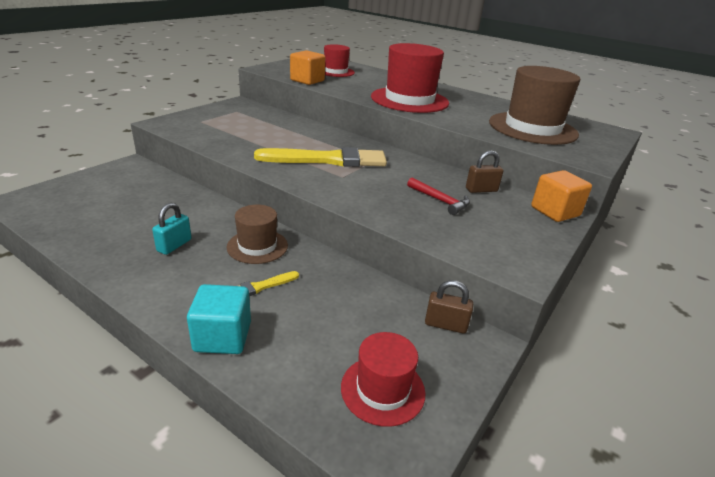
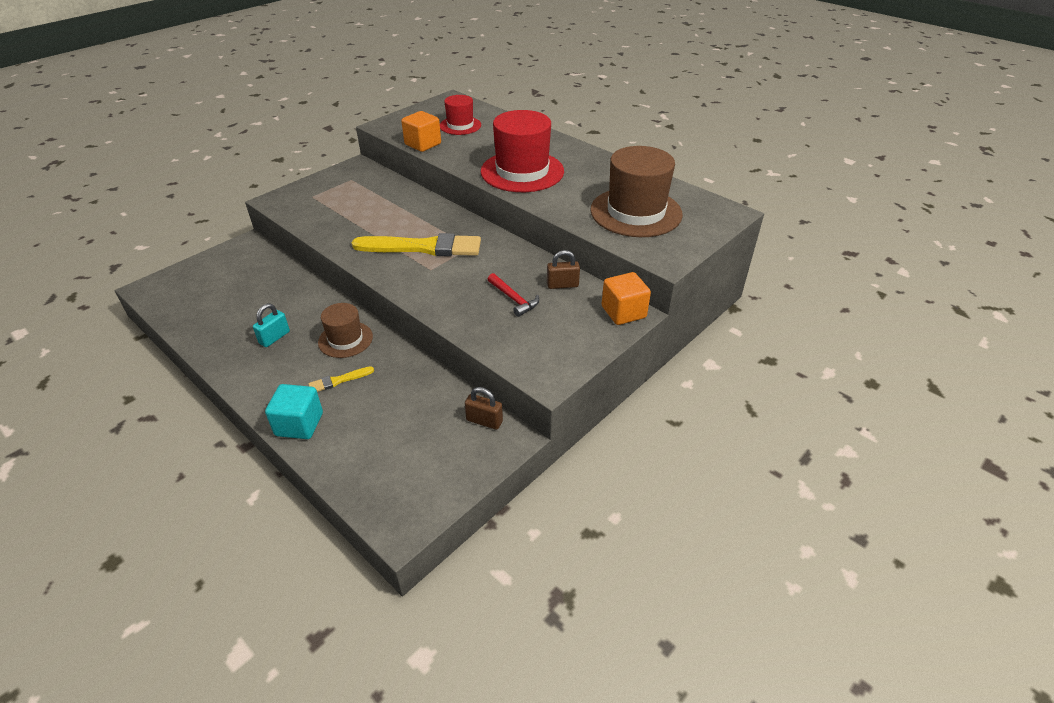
camera: 10 degrees right, 10 degrees up
red hat [341,332,425,427] -> none

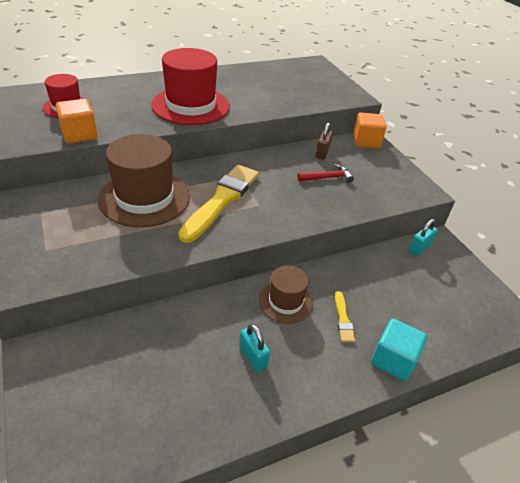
camera: 70 degrees left, 0 degrees up
brown padlock [465,387,503,430] -> turquoise padlock [409,219,438,256]
brown hat [590,146,683,237] -> brown hat moved to [98,134,190,227]

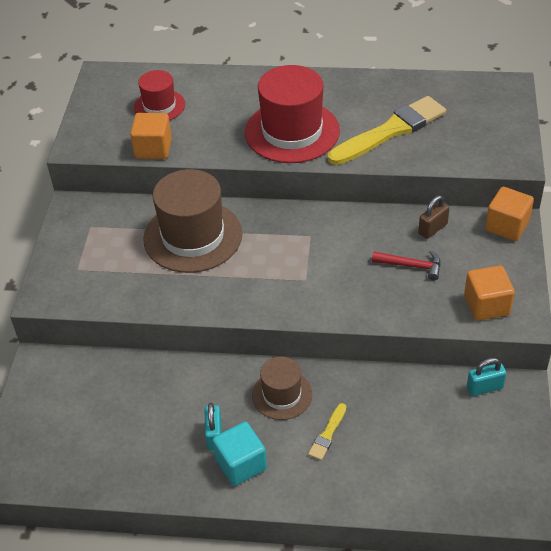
camera: 35 degrees right, 5 degrees up
yellow brush [178,165,259,243] -> yellow brush moved to [328,96,446,165]
turquoise cube [371,319,427,381] -> turquoise cube moved to [212,422,267,486]
none -> orange cube [464,265,515,321]

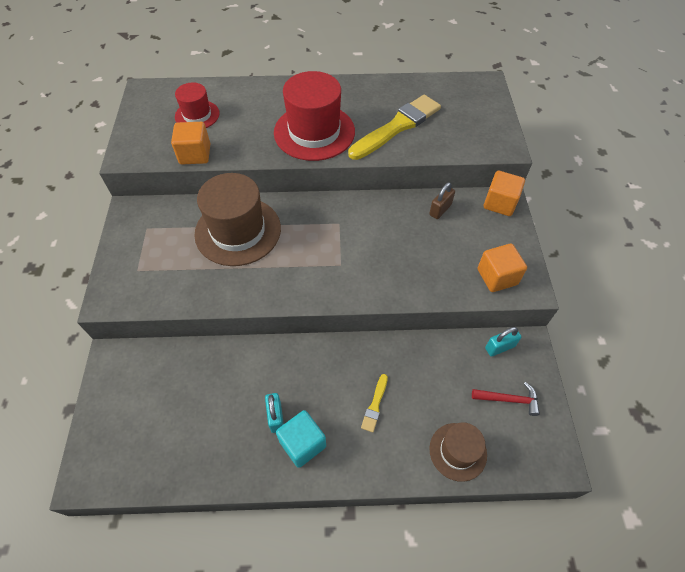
camera: 10 degrees left, 10 degrees up
brown hat [252,357,312,420] -> brown hat moved to [429,422,487,482]
red hammer [372,250,441,281] -> red hammer moved to [472,382,540,416]

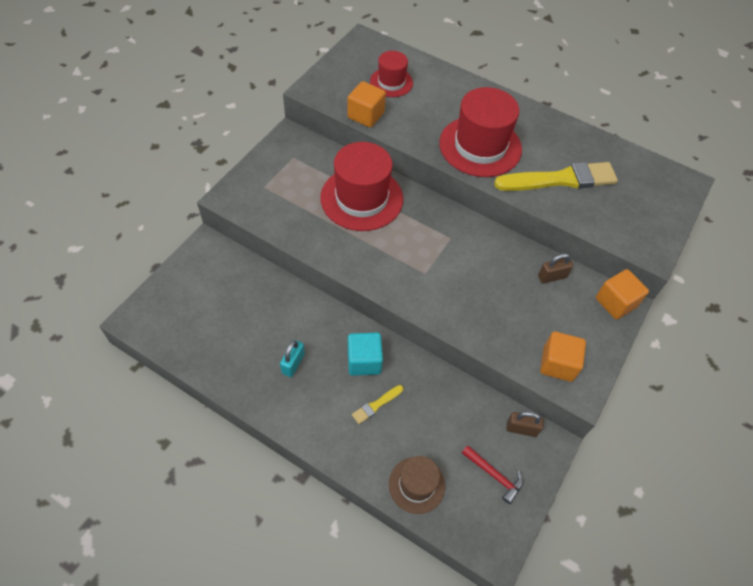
camera: 30 degrees right, 0 degrees up
brown hat [194,173,281,266] -> red hat [320,142,403,231]
turquoise cube [276,410,326,468] -> turquoise cube moved to [348,333,383,376]
turquoise padlock [485,327,521,357] -> brown padlock [506,412,544,437]

